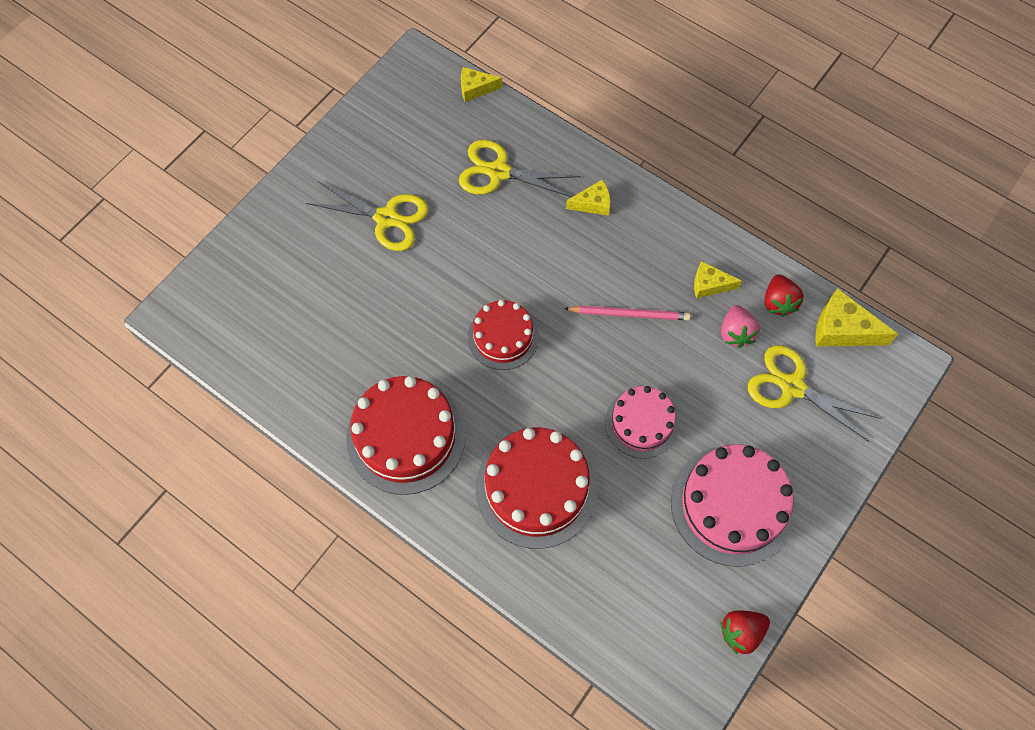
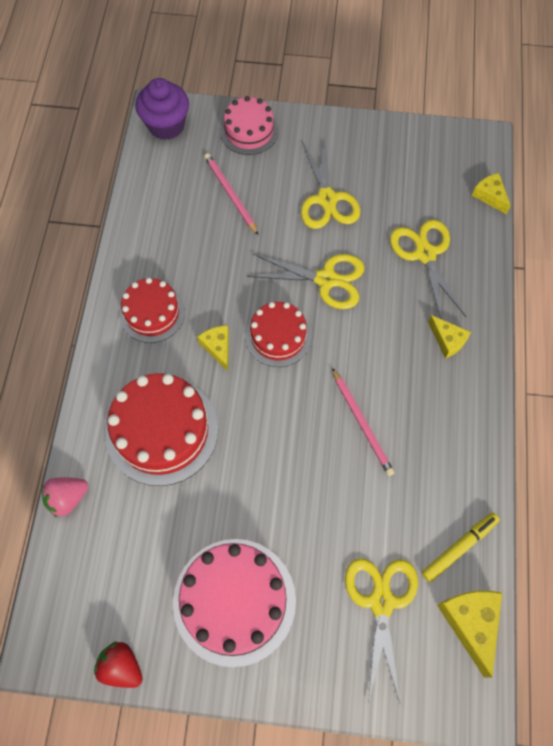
camera: 60 degrees right, 0 degrees up
red cake [346,376,466,495] -> red cake [119,278,185,343], size x0.62
pink cake [605,386,679,459] -> pink cake moved to [220,96,279,155]
yellow cheese [694,261,742,299] -> yellow cheese moved to [197,325,229,371]
pink strawberry [721,305,760,348] -> pink strawberry moved to [42,477,88,517]
red strawberry [765,274,804,317] -> yellow marker [422,513,500,582]
none -> purple cupcake [136,78,189,140]
none -> pink pencil [204,153,258,235]
none -> yellow scissors [247,253,365,309]

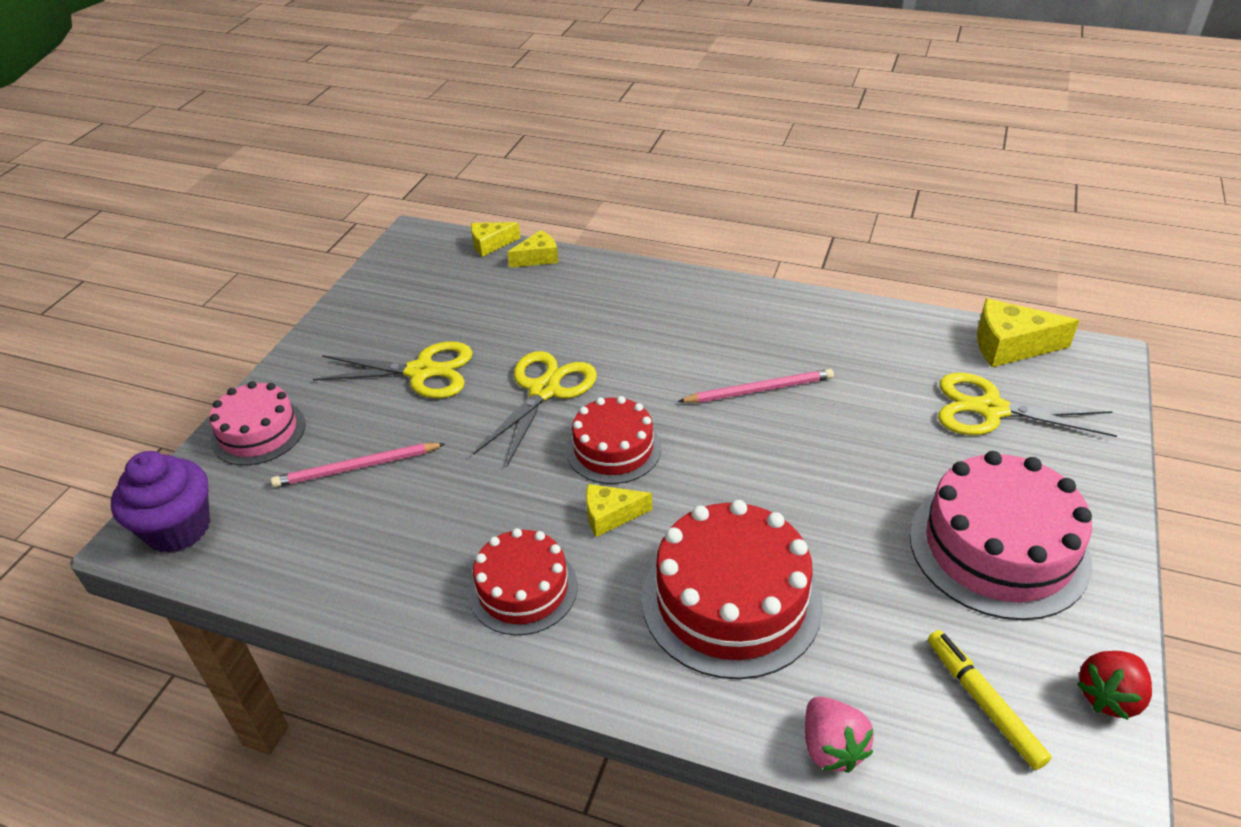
camera: 75 degrees left, 25 degrees down
yellow scissors [390,219,466,319] -> none
yellow marker [422,513,500,582] -> yellow marker moved to [928,630,1051,770]
yellow cheese [428,315,471,359] -> yellow cheese moved to [507,230,558,268]

